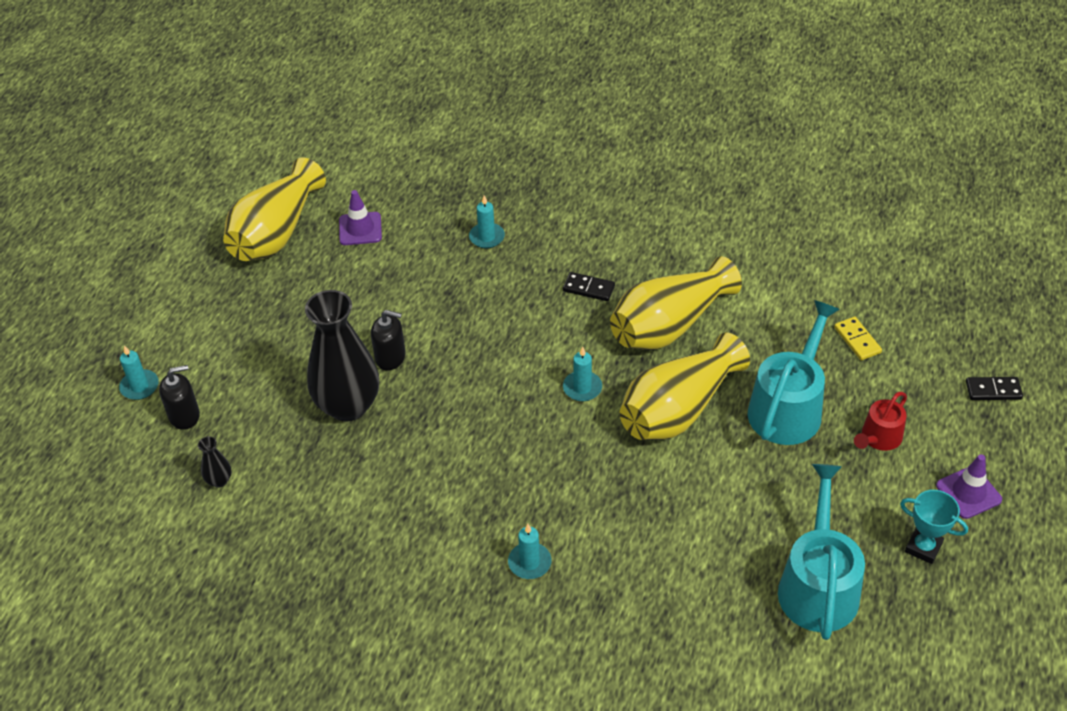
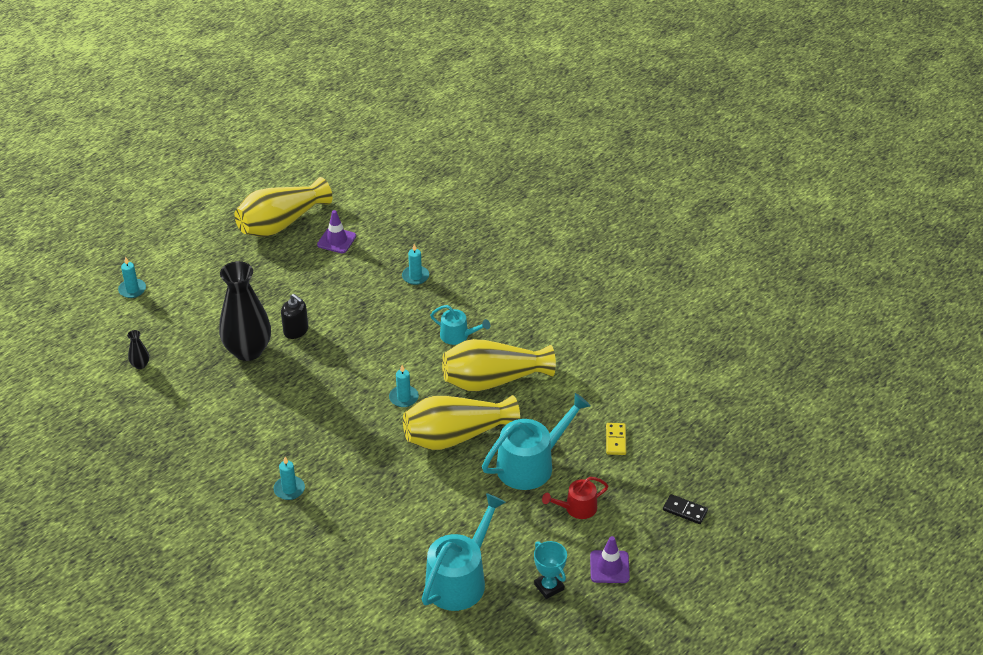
camera: 25 degrees right, 5 degrees down
black soap dispenser [159,365,200,430] -> none
black domino [563,272,615,301] -> turquoise watering can [430,305,490,345]

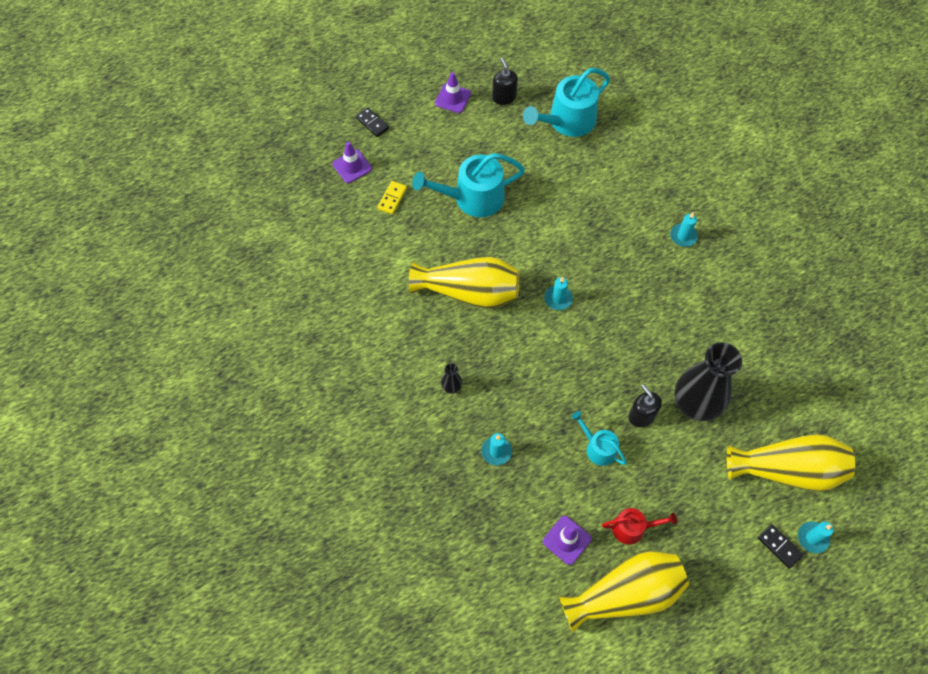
camera: 160 degrees left, 20 degrees up
black vase [127,330,149,369] -> black vase moved to [441,363,462,394]
yellow vase [403,395,520,450] -> yellow vase moved to [727,434,855,491]
turquoise watering can [430,305,490,345] -> turquoise watering can moved to [571,411,627,466]
turquoise trophy [534,541,567,599] -> black soap dispenser [492,58,518,105]
red watering can [542,477,608,519] -> red watering can moved to [602,508,677,545]
none -> purple traffic cone [332,142,372,183]
none -> black domino [758,524,803,569]

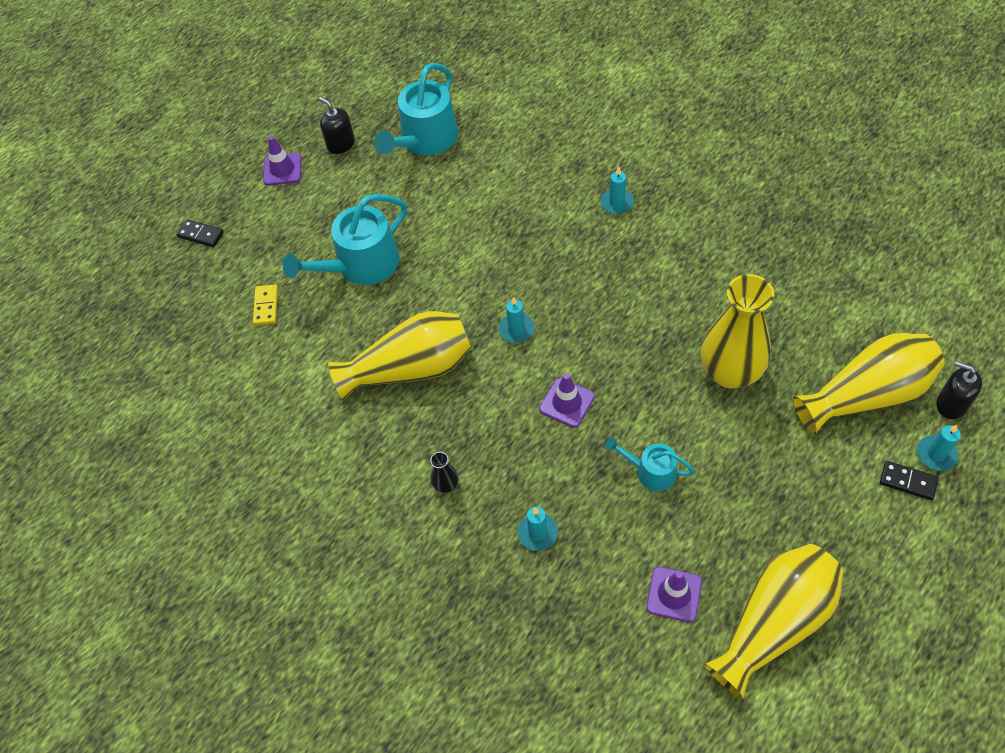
camera: 20 degrees left, 5 degrees down
purple traffic cone [332,142,372,183] -> purple traffic cone moved to [539,373,595,428]
red watering can [602,508,677,545] -> none
black soap dispenser [629,384,662,427] -> black soap dispenser moved to [936,361,982,419]
black vase [674,342,742,421] -> yellow vase [701,274,774,389]

